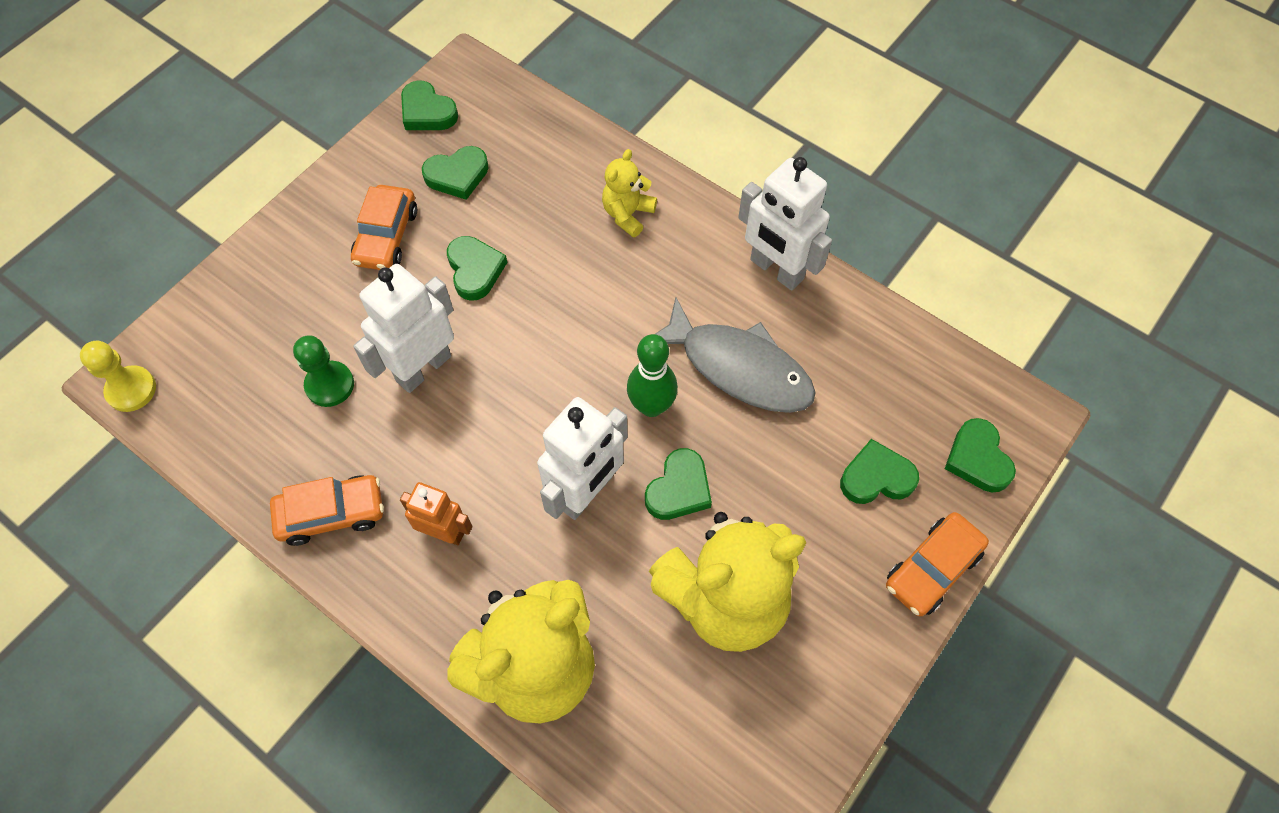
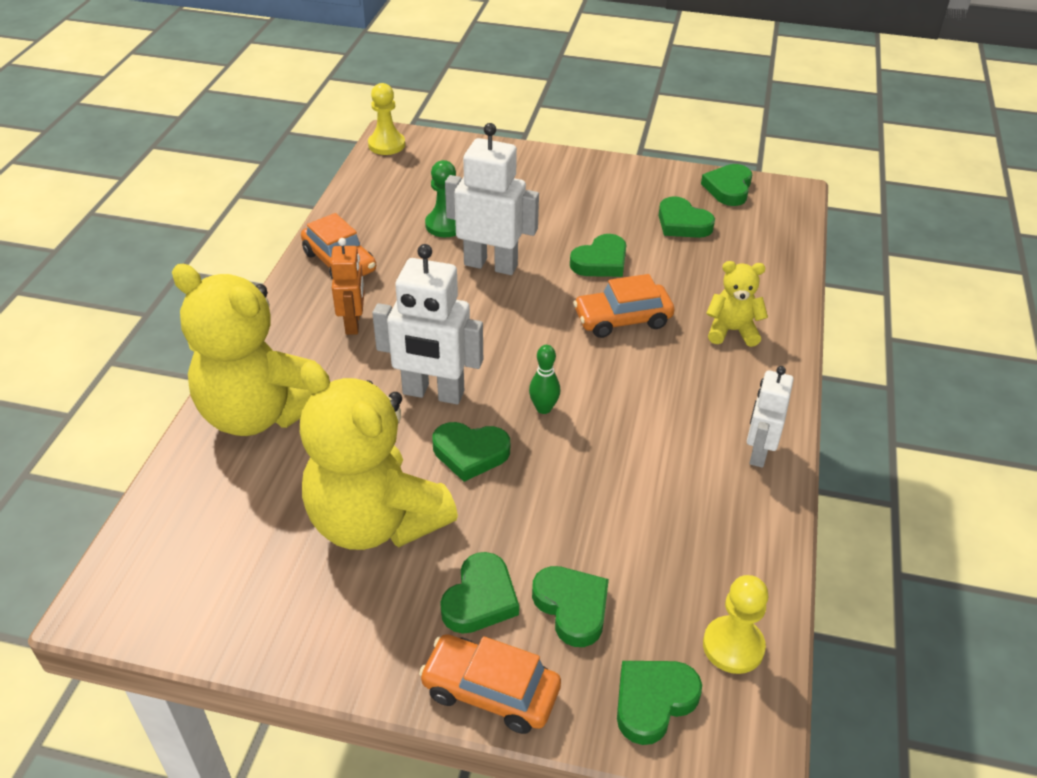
camera: 65 degrees right, 20 degrees down
orange car [351,185,417,270] -> orange car moved to [573,274,674,338]
green bowling pin [627,334,678,417] -> green bowling pin [529,345,560,414], size x0.62
grey fish [656,297,816,413] -> none
white robot [738,157,832,291] -> white robot [747,366,794,468], size x0.62
none -> green heart [440,552,519,634]
none -> yellow pawn [703,575,768,674]

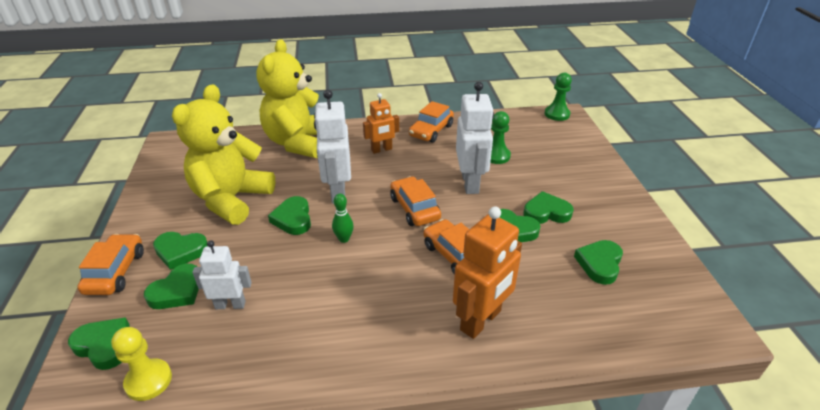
camera: 70 degrees right, 5 degrees down
yellow pawn [368,83,405,155] -> green pawn [545,73,572,121]
green heart [701,164,752,206] -> green heart moved to [523,191,574,224]
yellow teddy bear [706,261,768,347] -> orange robot [453,206,522,339]
white robot [747,366,794,468] -> white robot moved to [192,240,252,309]
none -> orange car [390,176,441,226]

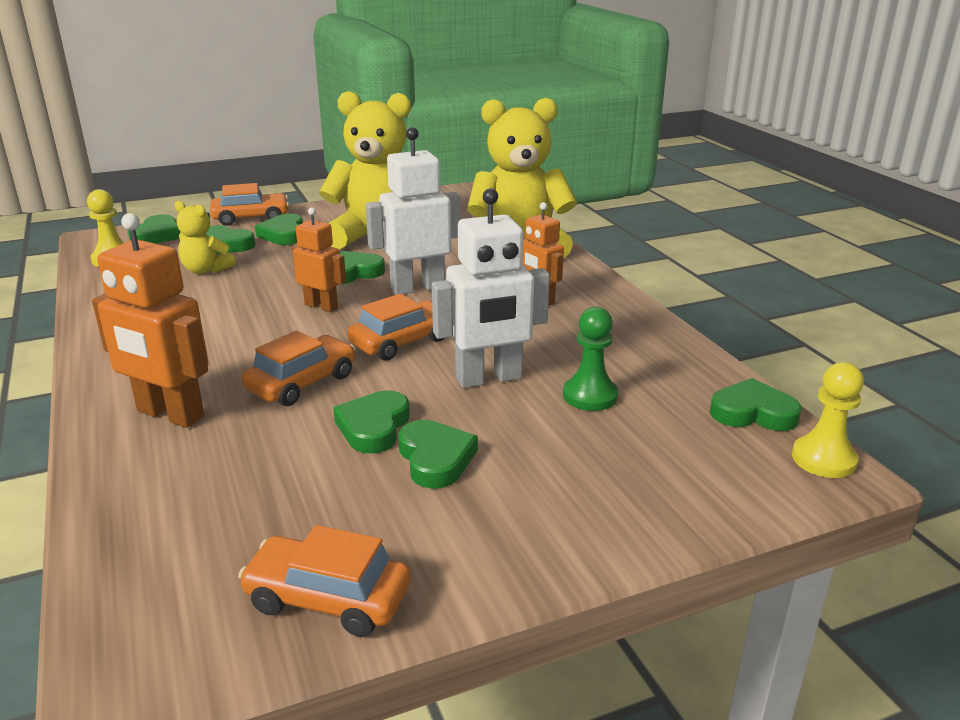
camera: 75 degrees right, 10 degrees down
white robot [192,240,252,309] -> yellow teddy bear [175,201,235,274]
green bowling pin [332,194,354,243] -> orange robot [292,207,346,312]
orange car [409,101,454,143] -> orange car moved to [238,525,411,637]
green pawn [545,73,572,121] -> yellow pawn [792,362,864,478]
green heart [574,240,623,285] -> green heart moved to [710,378,802,431]

